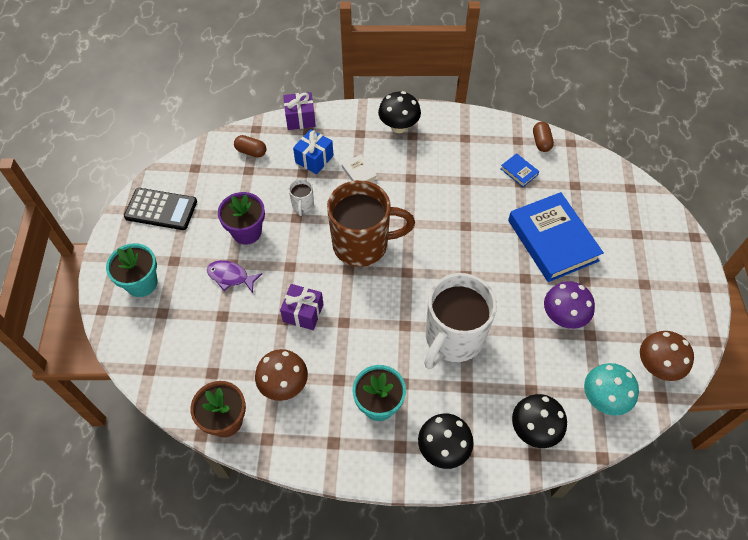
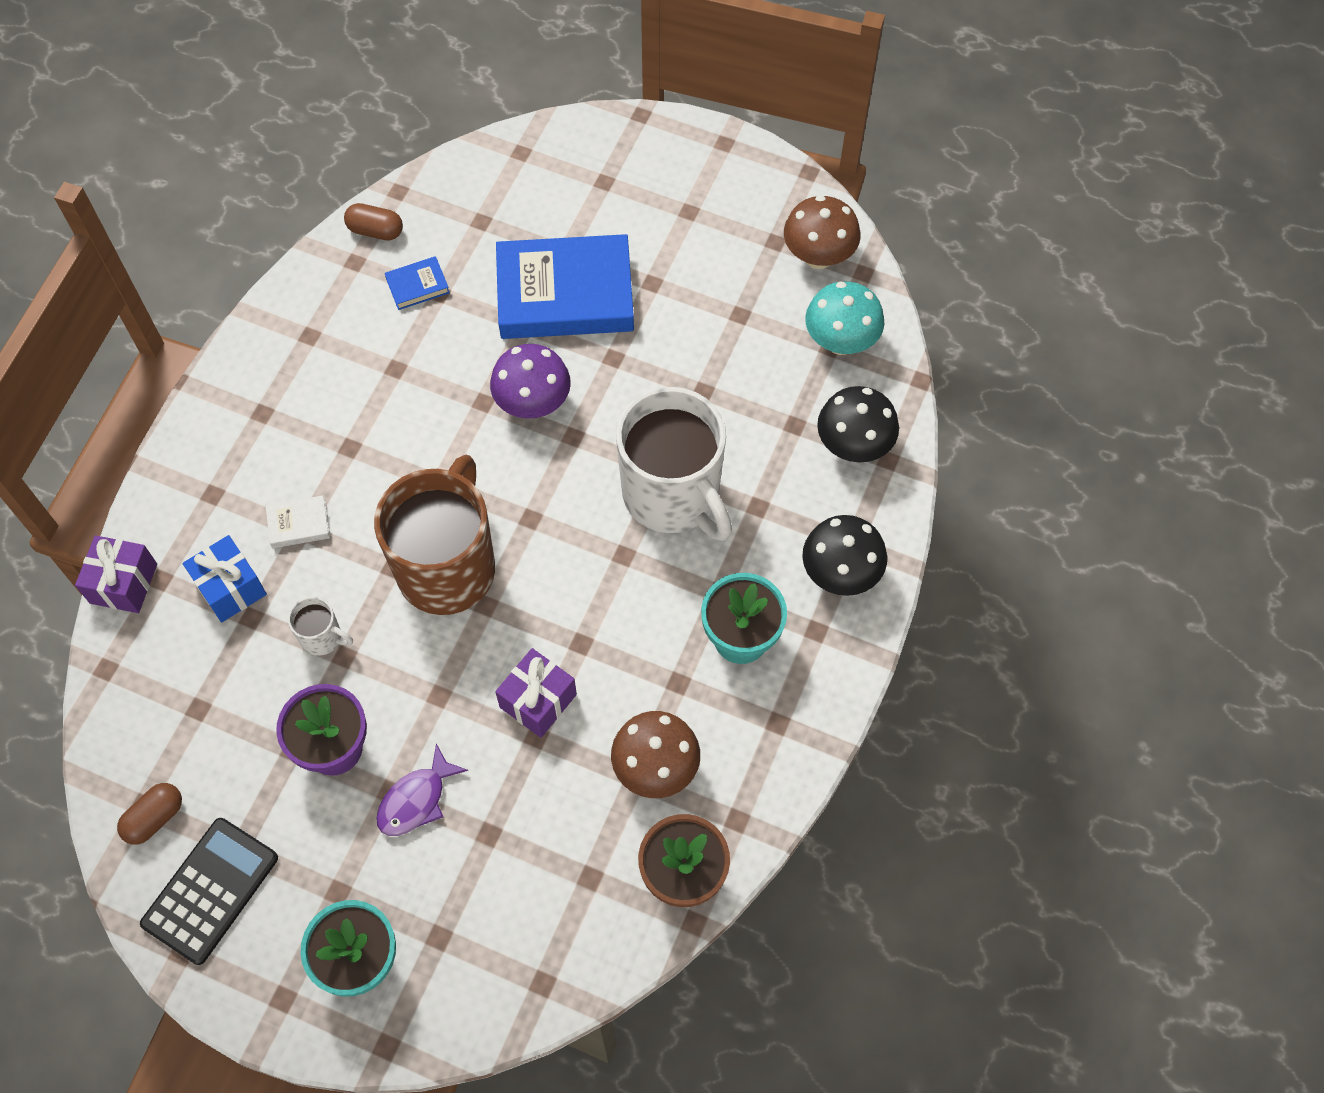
camera: 70 degrees left, 5 degrees up
brown capsule [234,135,266,158] -> brown capsule moved to [117,783,182,845]
black mushroom [378,91,421,133] -> none
purple mushroom [544,281,595,329] -> purple mushroom moved to [490,344,571,419]

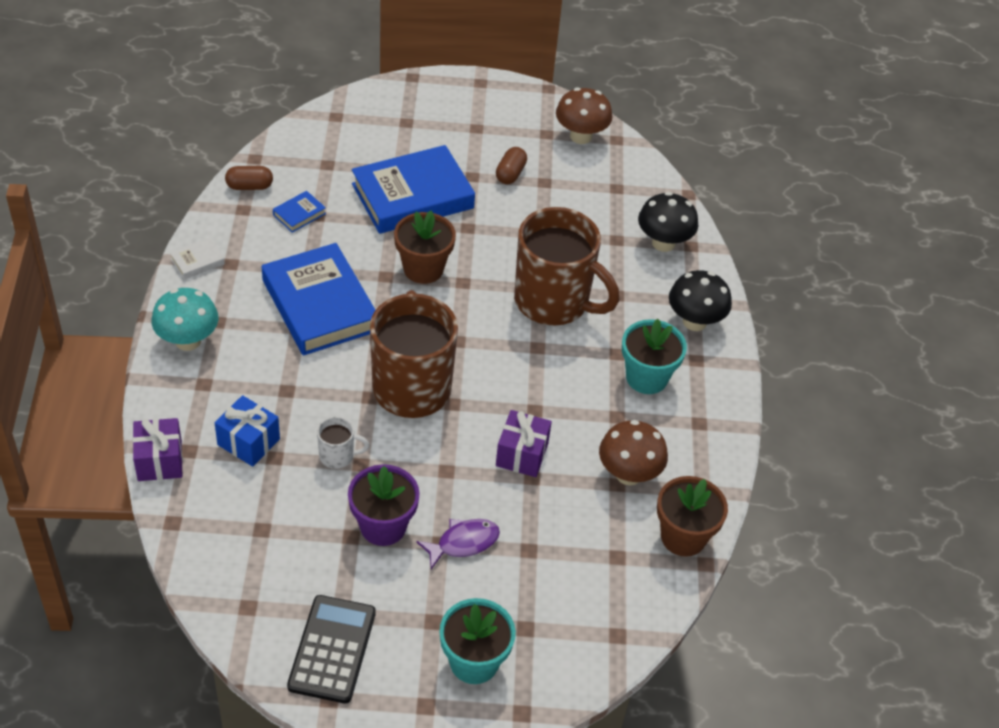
camera: 25 degrees left, 15 degrees down
brown capsule [117,783,182,845] -> brown capsule moved to [496,147,527,184]
white book [266,495,330,548] -> white book moved to [170,238,225,279]
purple fish [376,744,468,836] -> purple fish turned 135 degrees counterclockwise [416,519,500,569]
purple mushroom [490,344,571,419] -> brown flower pot [394,211,456,284]
white mug [616,387,732,541] -> brown mug [514,207,620,325]
turquoise mushroom [805,281,884,355] -> turquoise mushroom moved to [151,288,218,351]
none -> blue book [262,243,375,356]

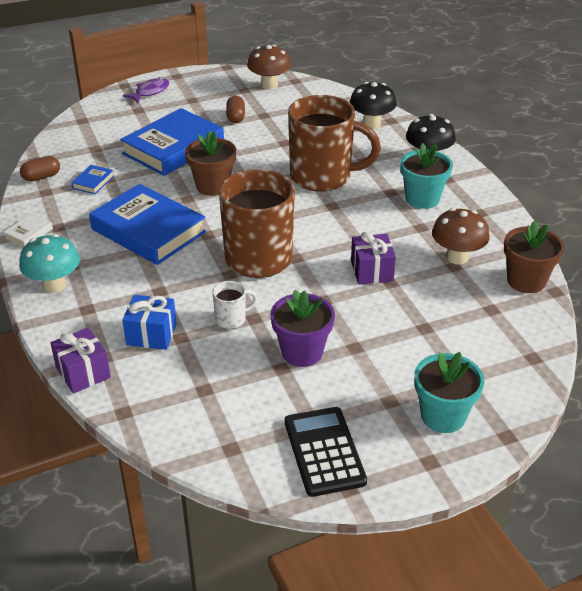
camera: 20 degrees left, 10 degrees down
purple fish [416,519,500,569] -> purple fish moved to [123,77,169,103]

